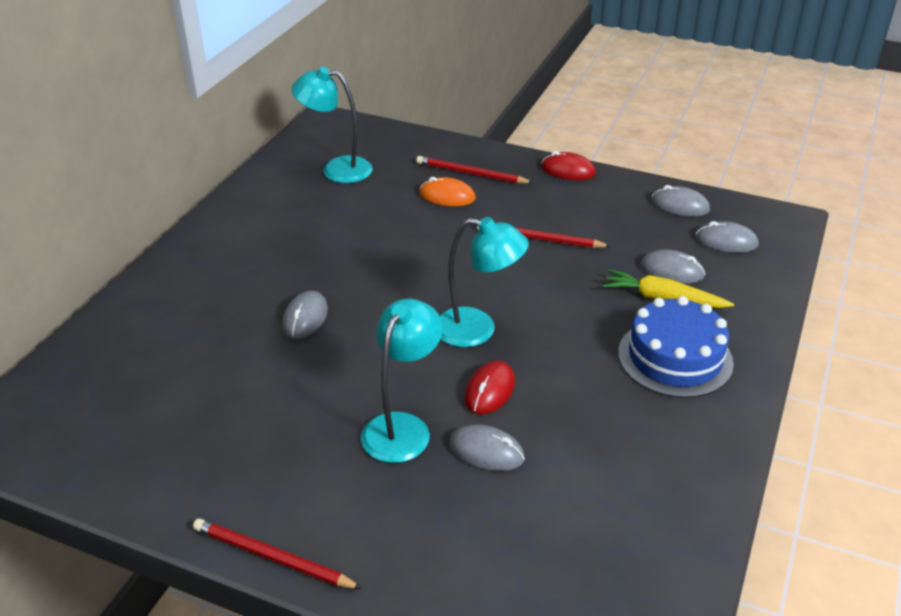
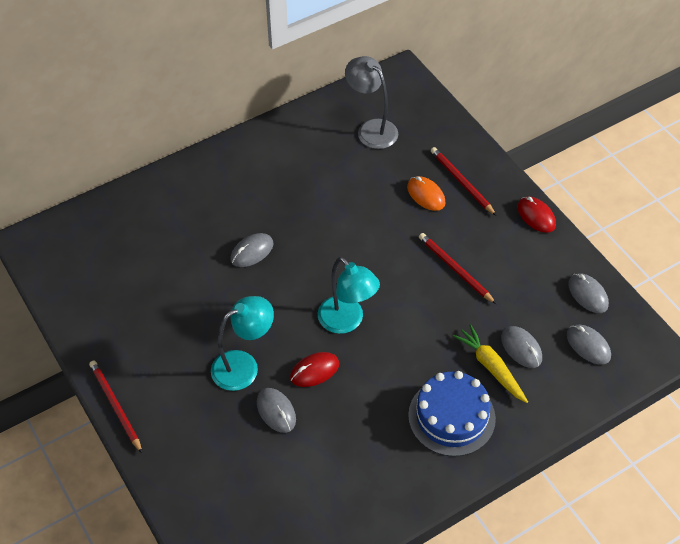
camera: 35 degrees right, 15 degrees up
turquoise lamp [292,67,373,183] -> grey lamp [345,56,398,149]

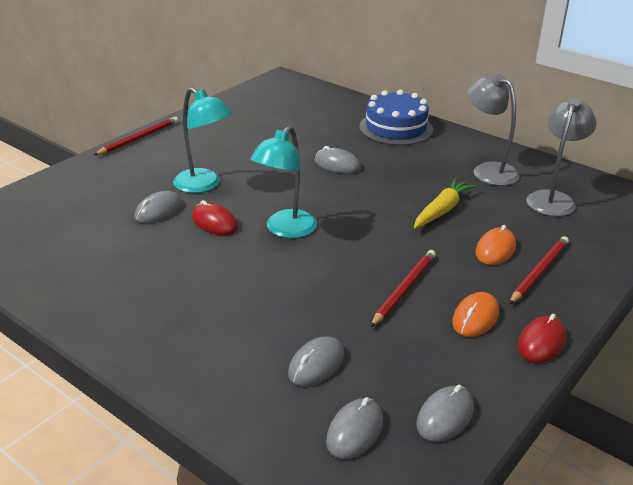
camera: 70 degrees right, 20 degrees down
blue cake [408,371,496,457] -> blue cake moved to [359,90,433,145]
yellow carrot [453,324,528,403] -> yellow carrot moved to [414,178,476,228]
none -> orange mouse [452,292,499,337]
none -> grey lamp [467,74,520,186]

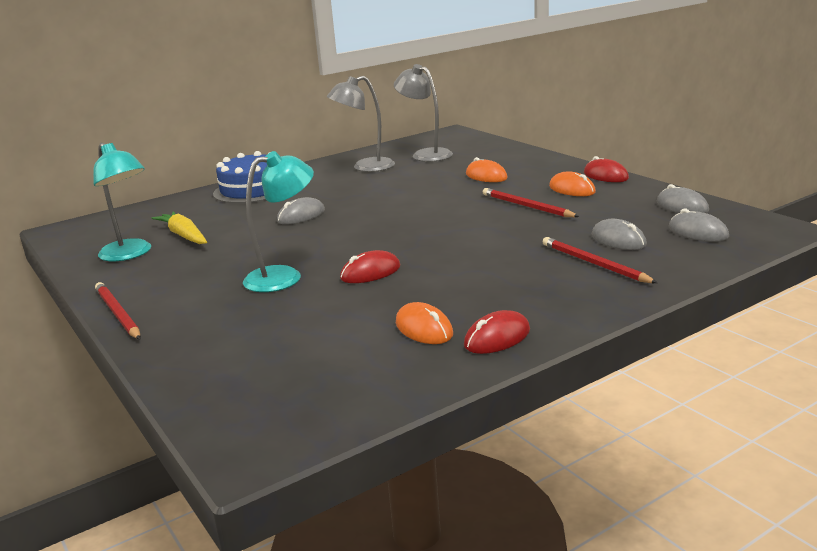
camera: 70 degrees left, 10 degrees down
grey mouse [134,191,183,224] -> none
turquoise lamp [250,126,317,238] -> turquoise lamp moved to [93,143,151,261]
yellow carrot [414,178,476,228] -> yellow carrot moved to [151,211,207,244]
red pencil [509,236,569,304] -> red pencil moved to [543,237,657,283]
none -> orange mouse [396,302,453,344]
none -> red mouse [464,310,530,354]

